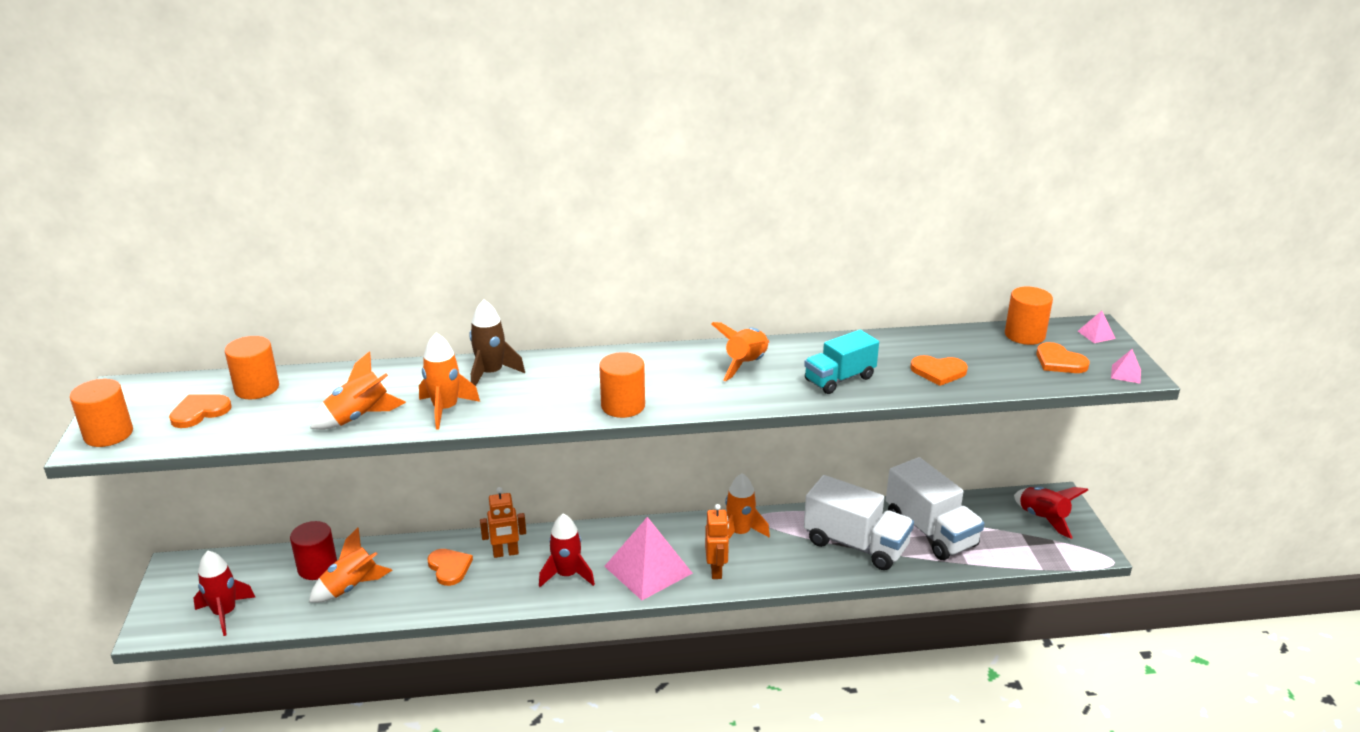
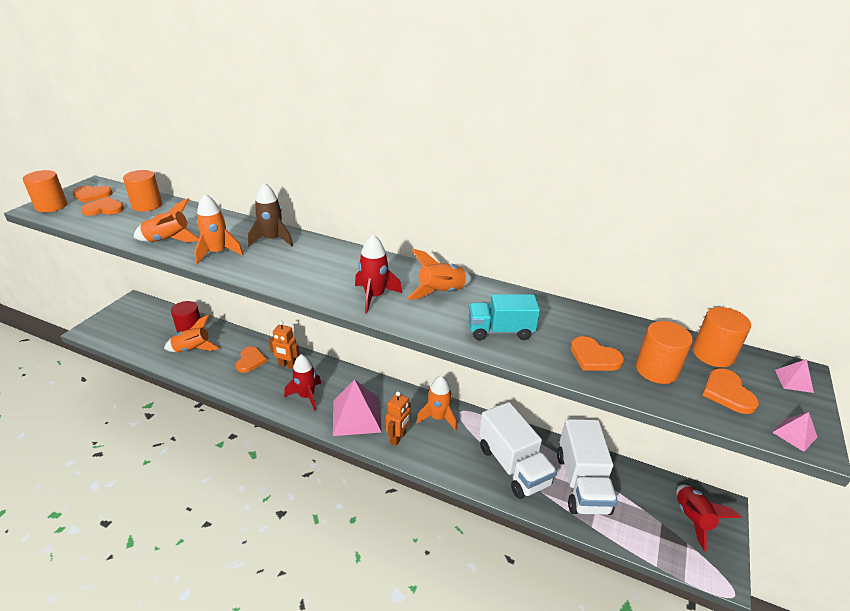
camera: 30 degrees right, 5 degrees up
red rocket [193,551,255,636] -> red rocket moved to [355,234,402,313]
orange cylinder [599,352,645,418] -> orange cylinder moved to [636,321,693,384]
none -> orange heart [72,186,113,203]

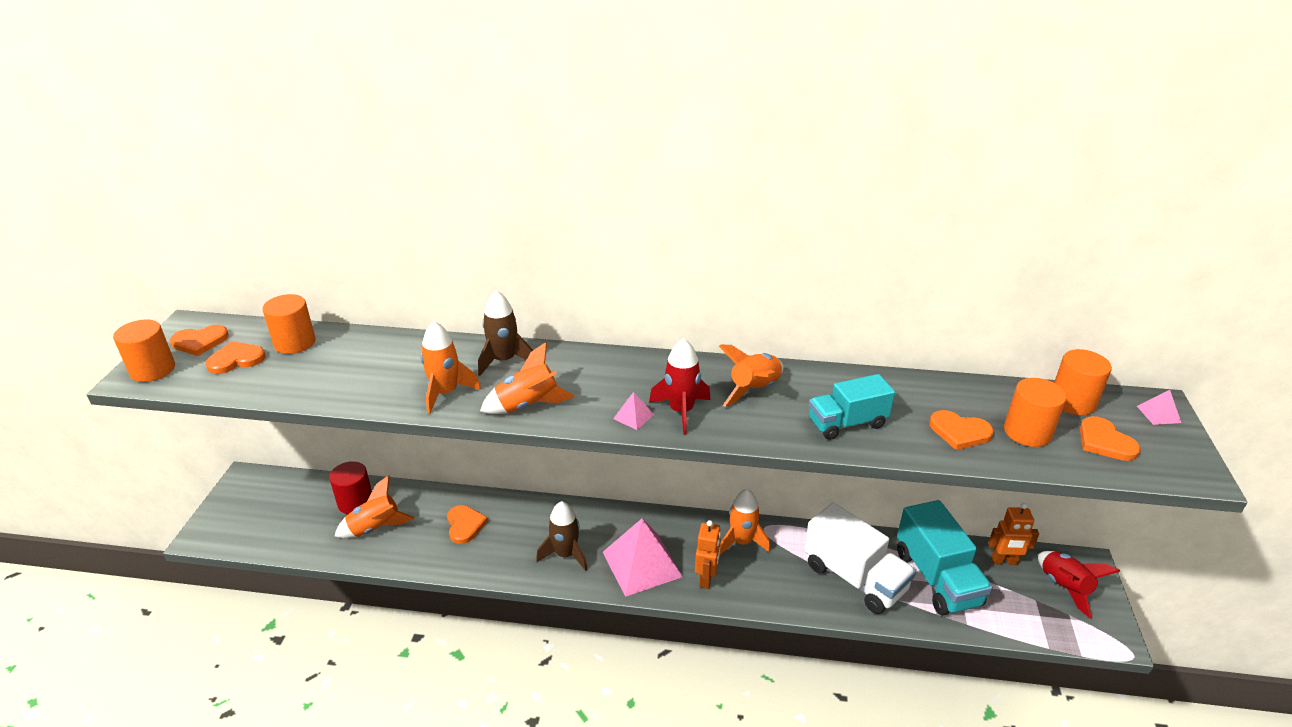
camera: 15 degrees left, 0 degrees up
orange rocket [134,198,199,243] -> orange rocket moved to [480,342,575,414]
orange robot [269,321,300,369] -> orange robot moved to [988,503,1039,565]
red rocket [284,354,321,411] -> brown rocket [536,501,588,571]
white truck [557,419,617,515] -> turquoise truck [897,500,992,616]
pink pyramid [772,412,817,452] -> pink pyramid moved to [613,392,654,430]

